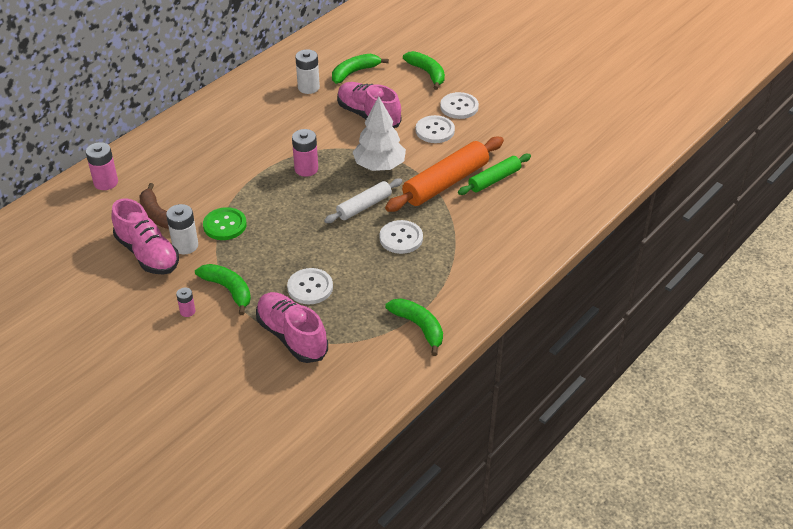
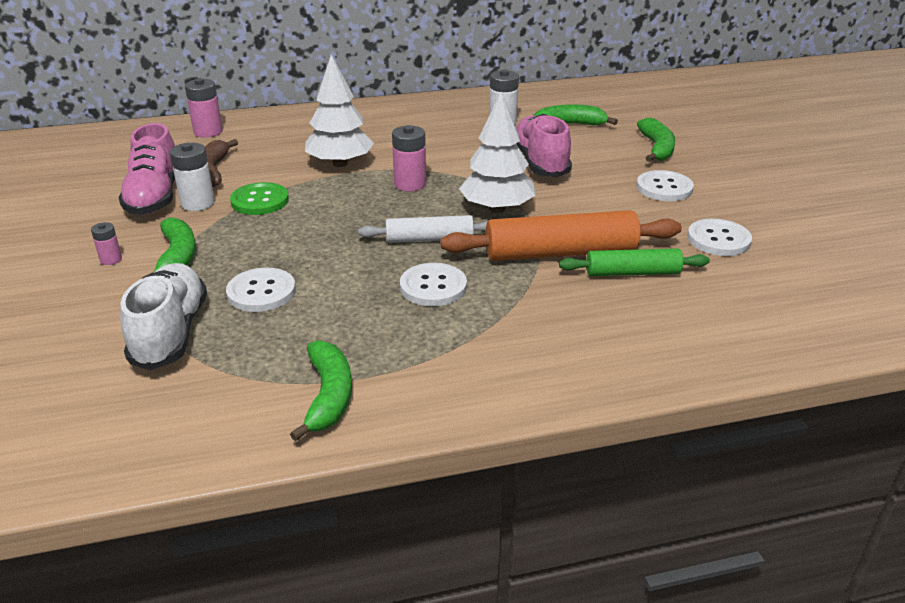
camera: 35 degrees right, 10 degrees down
pink shoe [256,292,328,363] -> white shoe [120,263,207,370]
white button [416,115,455,143] -> white button moved to [687,219,752,256]
none -> white tree [305,55,374,167]

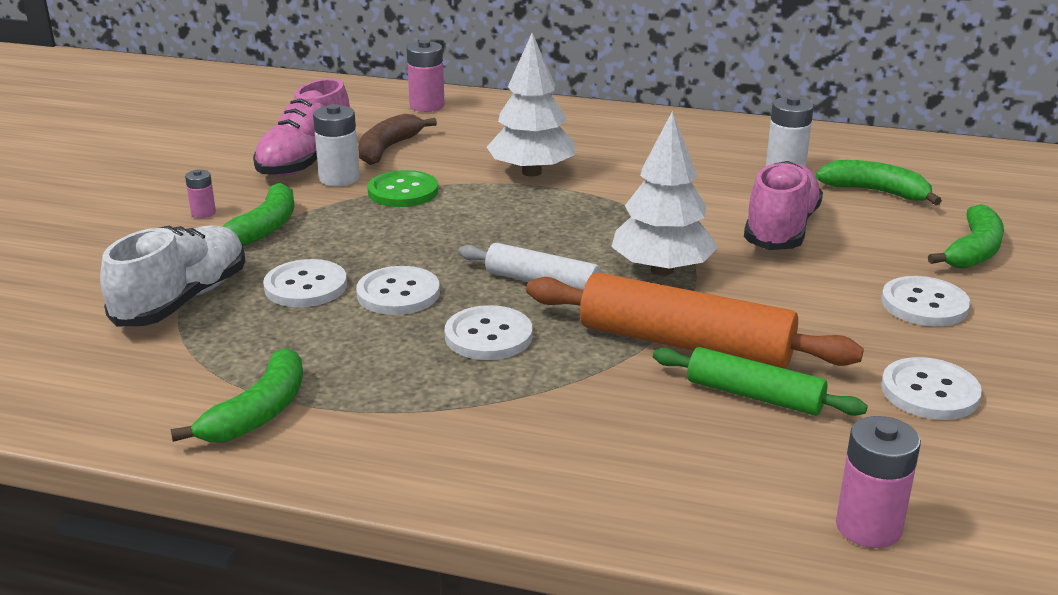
camera: 30 degrees right, 5 degrees down
pink battery [392,125,426,191] -> pink battery moved to [836,416,921,548]
none -> white button [356,266,440,315]

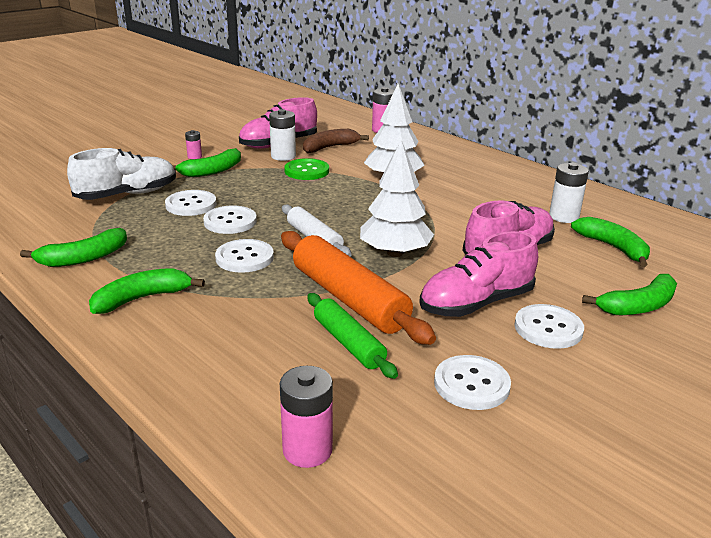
camera: 30 degrees right, 0 degrees up
none -> green banana [89,268,205,314]
none -> pink shoe [419,231,538,317]

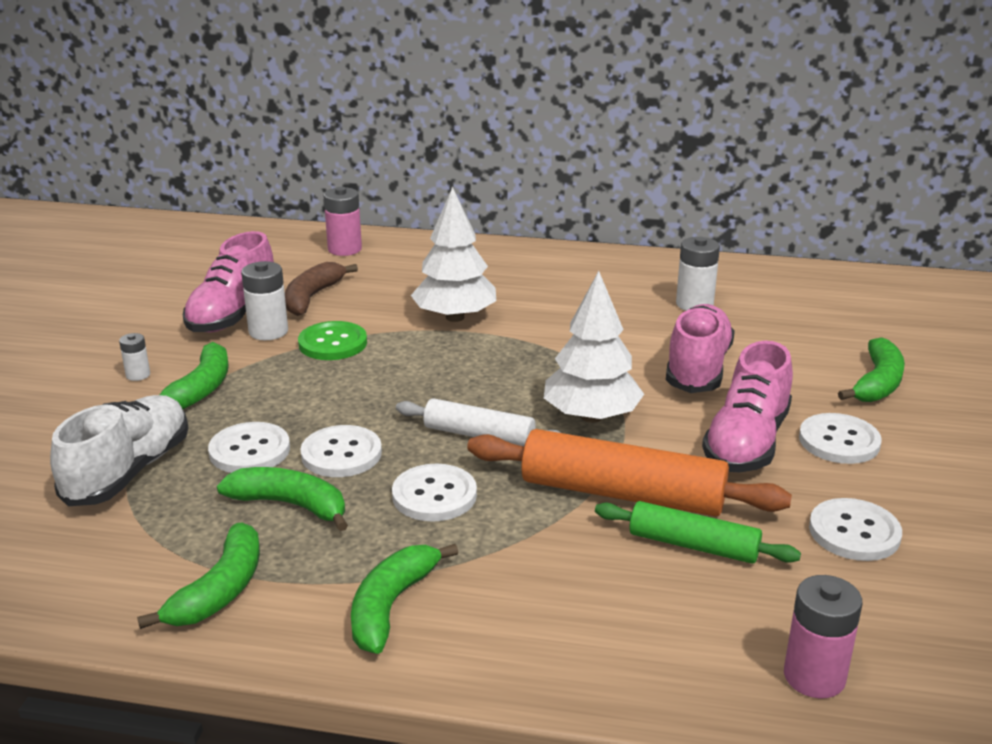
camera: 35 degrees left, 0 degrees up
pink battery [185,130,202,159] -> white battery [119,333,150,381]
green banana [571,217,650,267] -> green banana moved to [217,467,348,531]

